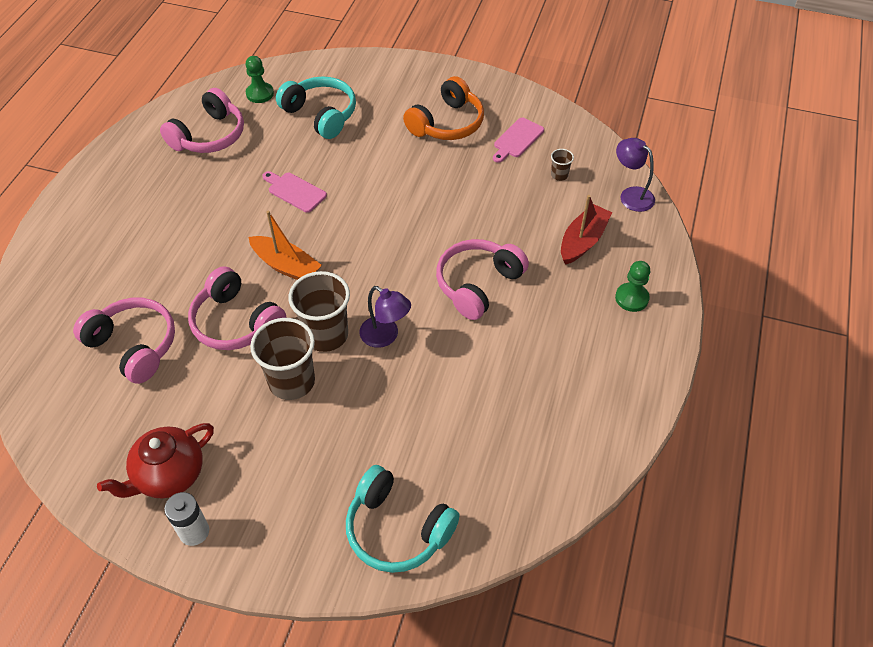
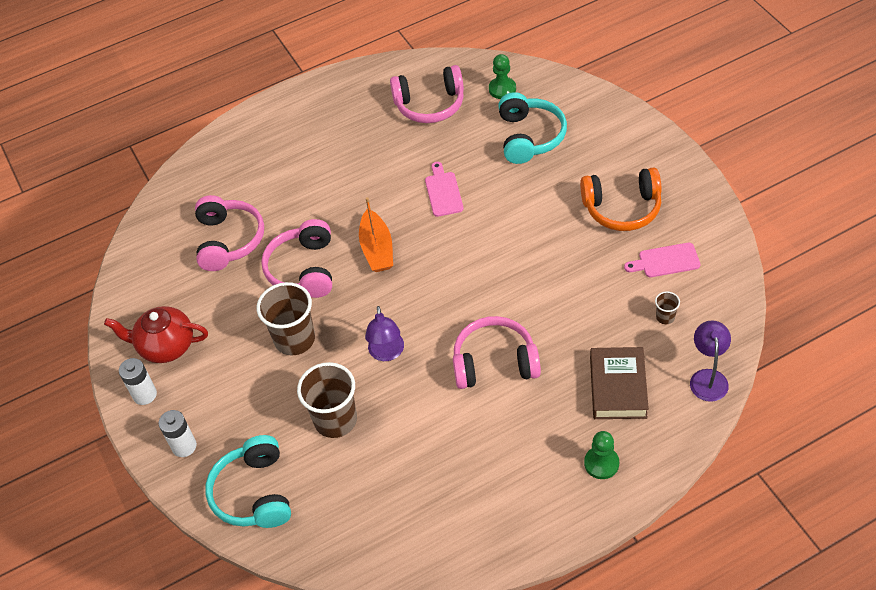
camera: 50 degrees right, 0 degrees up
brown cup [288,271,350,352] -> brown cup moved to [297,362,357,438]
red boat [561,195,612,265] -> brown book [590,347,649,419]
none -> white battery [158,410,197,457]

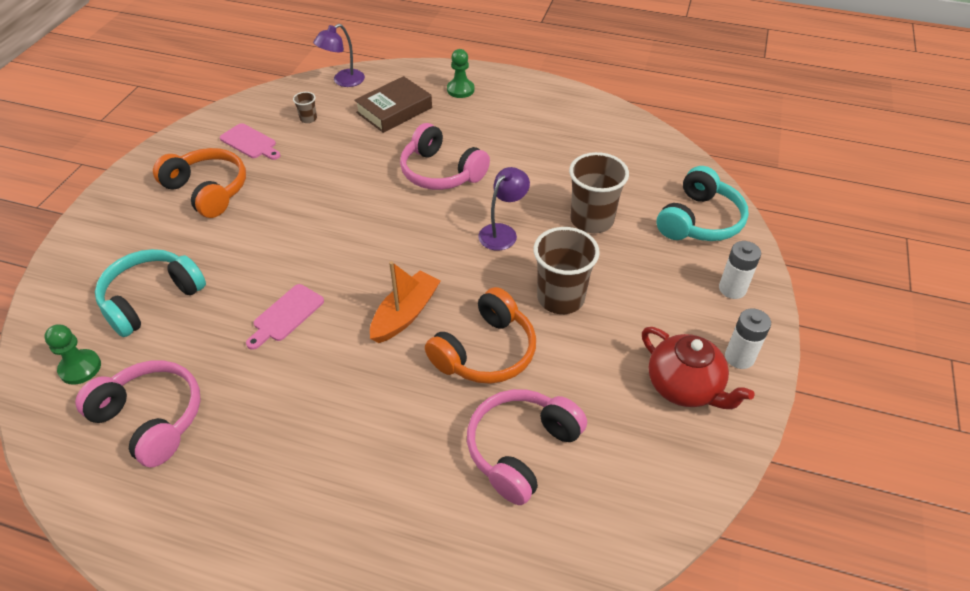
camera: 140 degrees left, 5 degrees down
pink headphones [261,219,332,298] -> orange headphones [425,287,536,384]

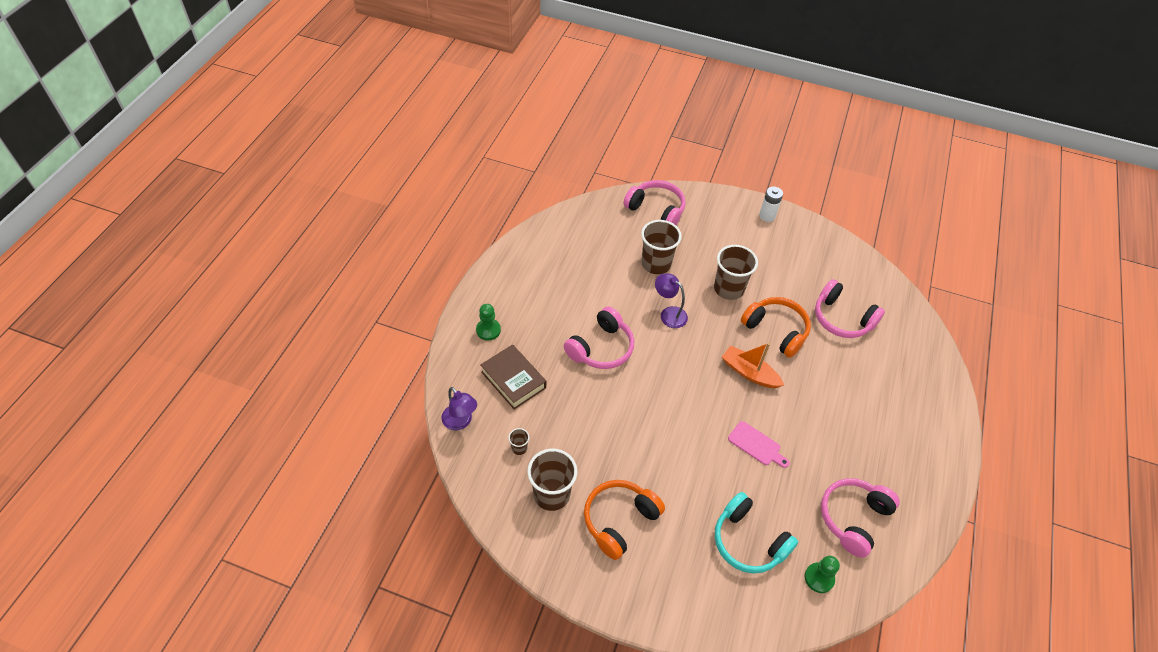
camera: 90 degrees left, 5 degrees up
pink cutting board [220,123,281,160] -> brown cup [527,449,577,511]
red teapot [642,327,755,409] -> none
turquoise headphones [656,166,749,241] -> pink headphones [623,180,686,225]
white battery [719,241,761,299] -> none

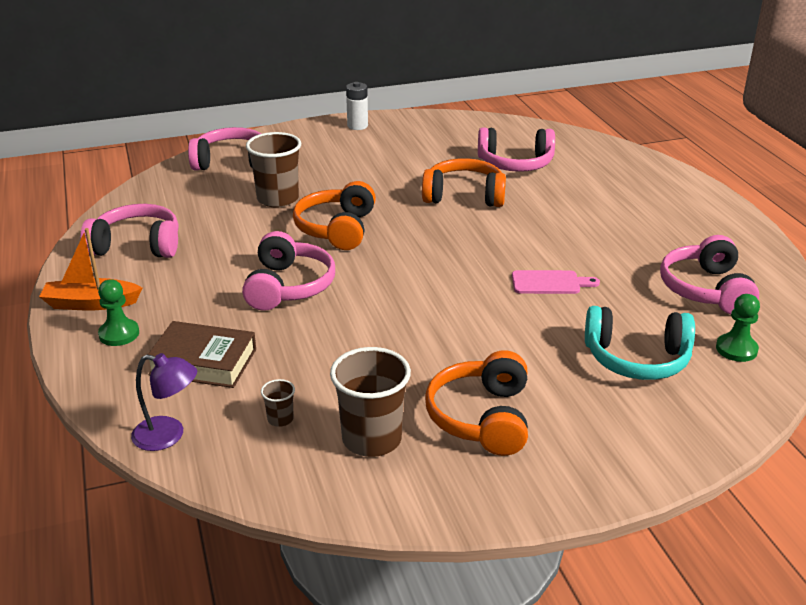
camera: 35 degrees left, 20 degrees down
purple lamp [655,273,688,328] -> orange headphones [293,181,376,250]
brown cup [714,245,758,300] -> none
orange boat [722,343,784,388] -> orange boat moved to [39,228,143,310]
none -> pink headphones [81,204,179,258]

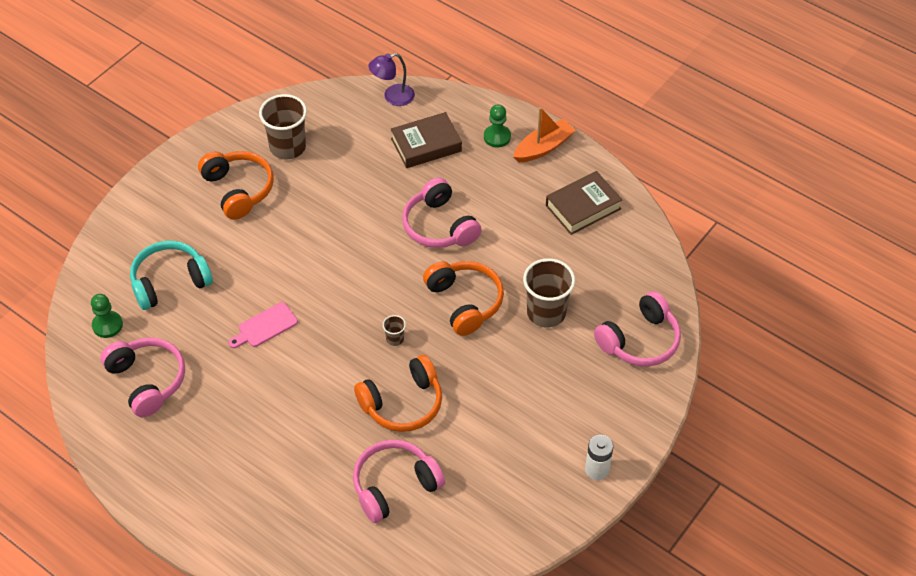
camera: 145 degrees right, 20 degrees up
pink headphones [81,204,179,258] -> brown book [546,171,623,235]
brown cup [261,379,295,427] -> brown cup moved to [383,315,406,346]

